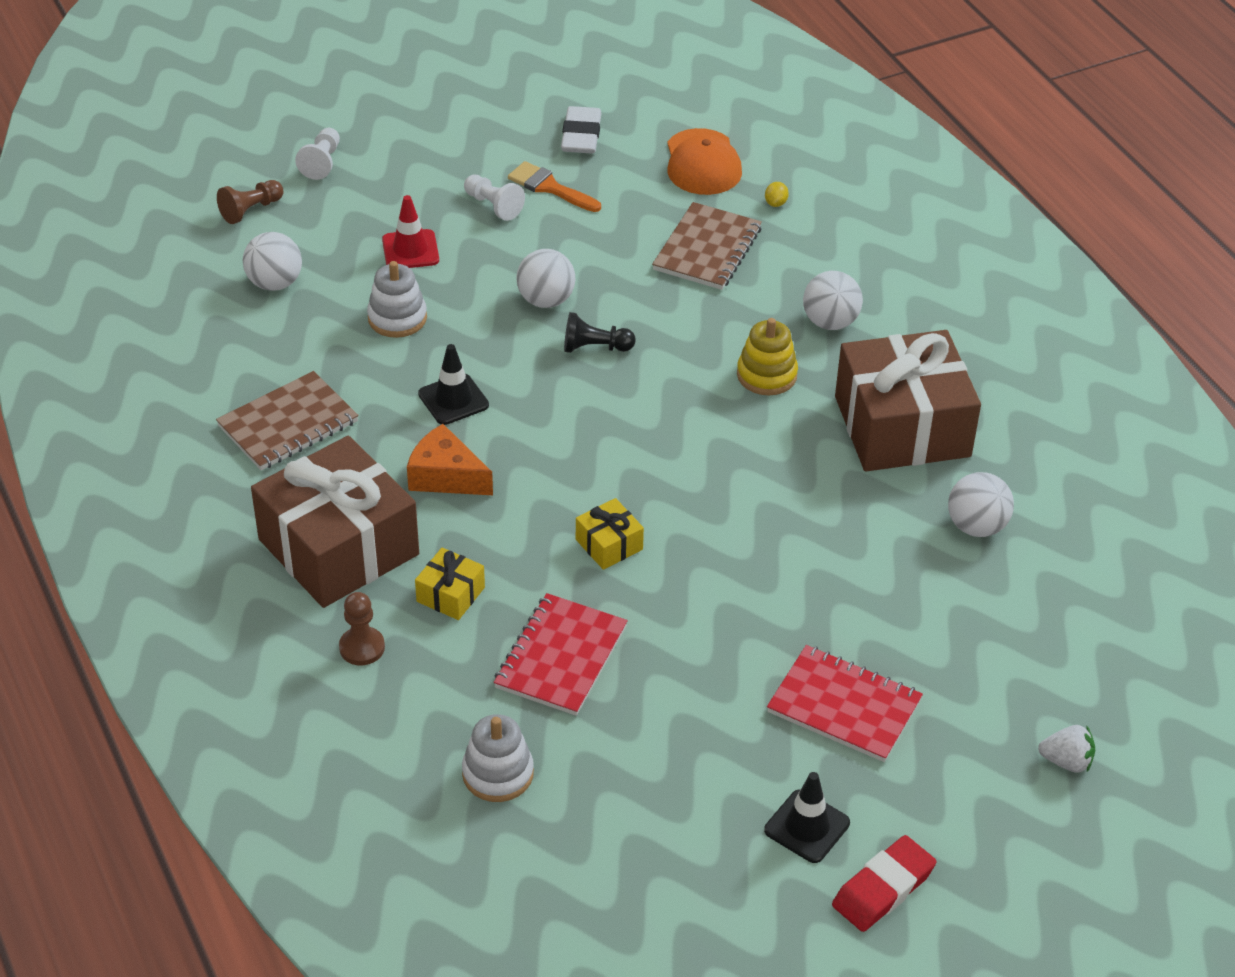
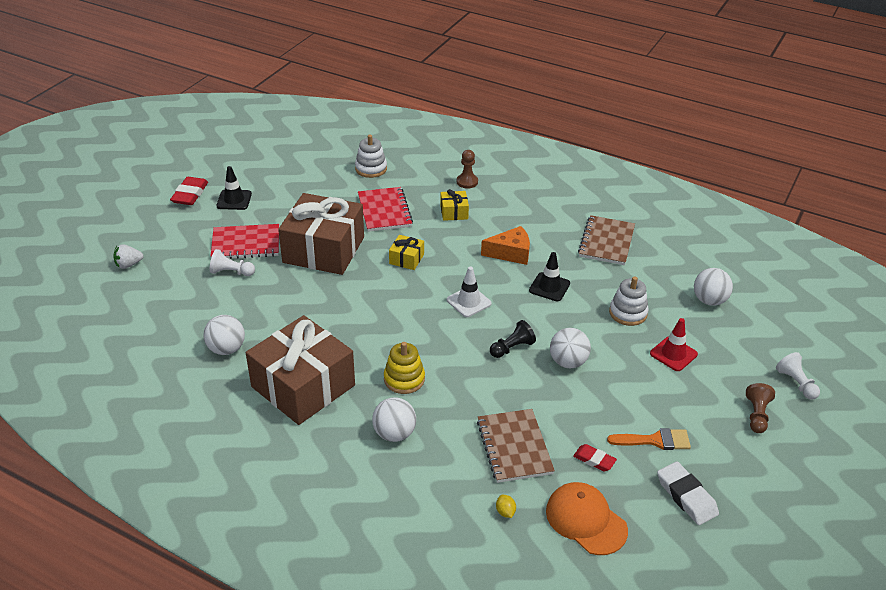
camera: 145 degrees right, 5 degrees down
brown pawn [217,180,283,224] -> brown pawn moved to [746,383,775,433]
brown gift [251,436,419,608] -> brown gift moved to [278,193,364,275]
white pawn [464,175,525,221] -> white pawn moved to [210,249,255,276]
none -> white traffic cone [447,267,491,317]
none -> red eraser [573,444,617,472]

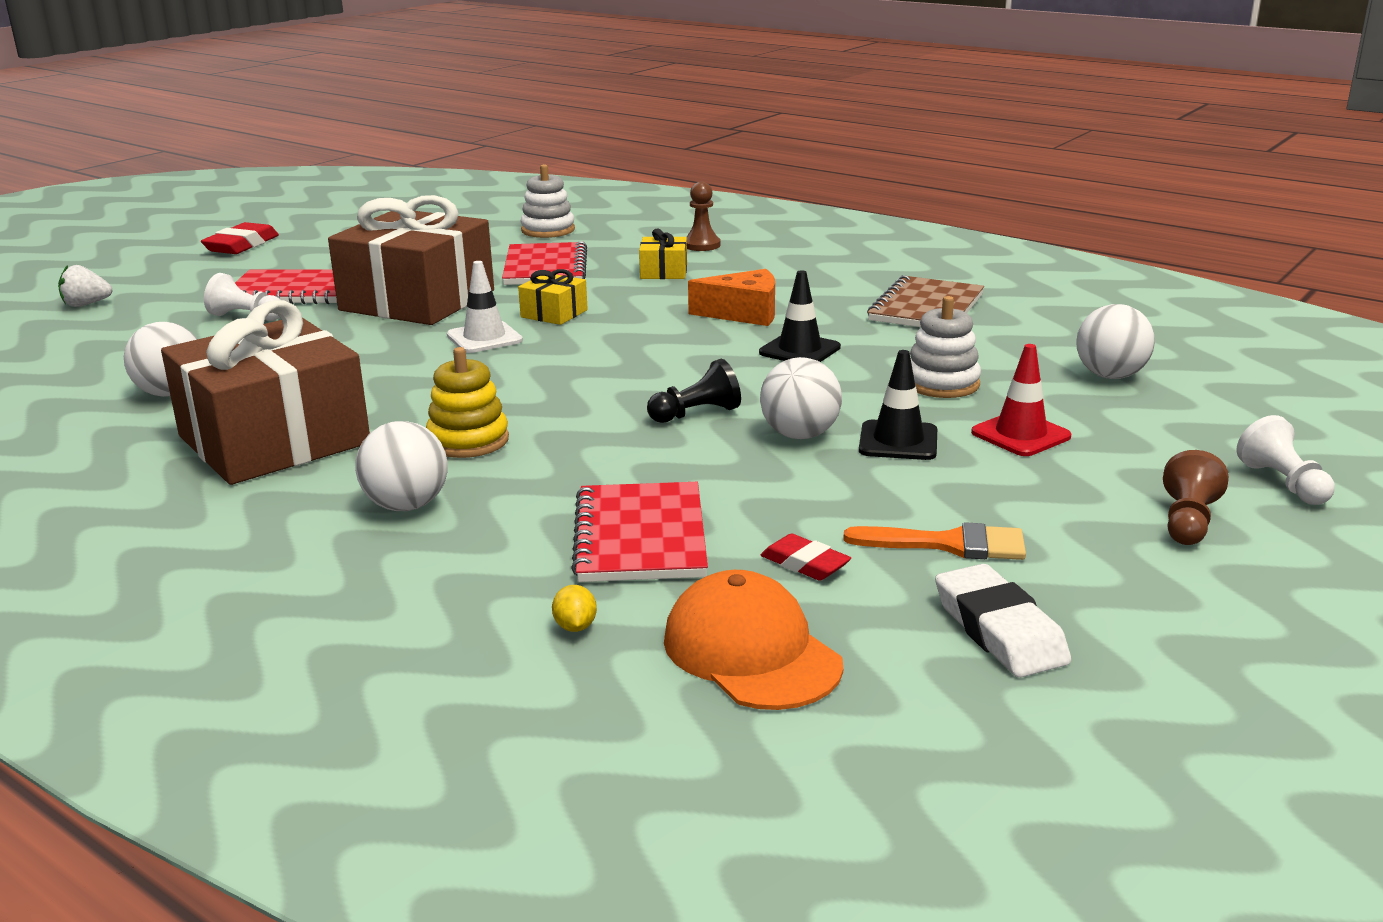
camera: 10 degrees right, 15 degrees down
black traffic cone [217,166,252,210] -> black traffic cone moved to [859,350,937,460]
white traffic cone [447,267,491,317] -> white traffic cone moved to [447,261,523,353]
brown notebook [477,409,555,483] -> red notebook [571,482,708,582]

